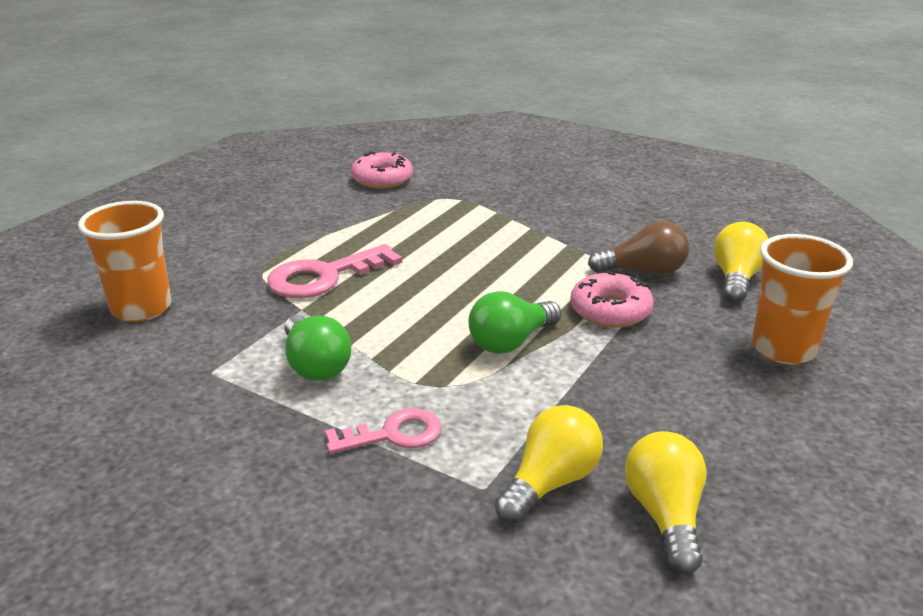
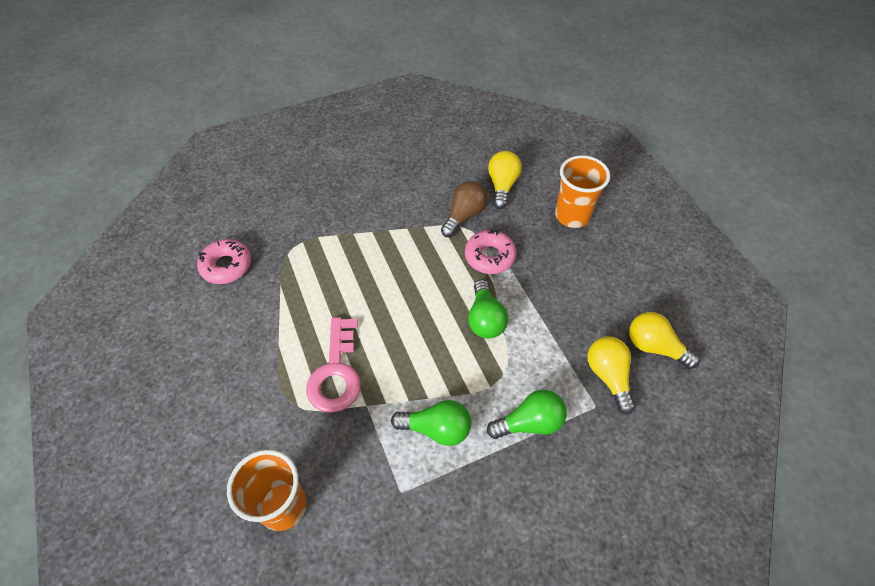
camera: 55 degrees left, 25 degrees up
pink key [325,408,442,454] -> green light bulb [487,390,567,439]
yellow light bulb [714,222,768,303] -> yellow light bulb turned 45 degrees clockwise [488,151,522,209]

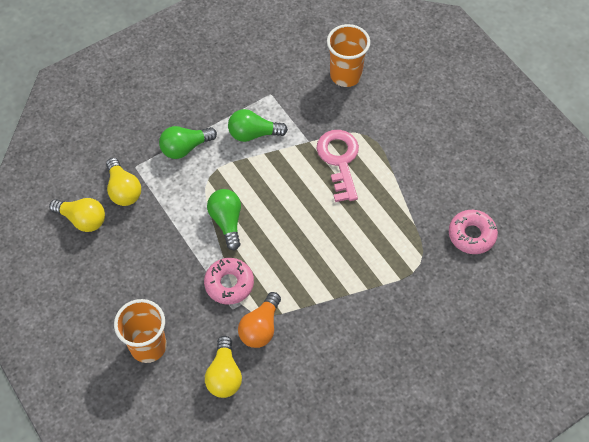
camera: 170 degrees right, 5 degrees up
brown light bulb [441,181,488,237] -> orange light bulb [238,292,281,348]

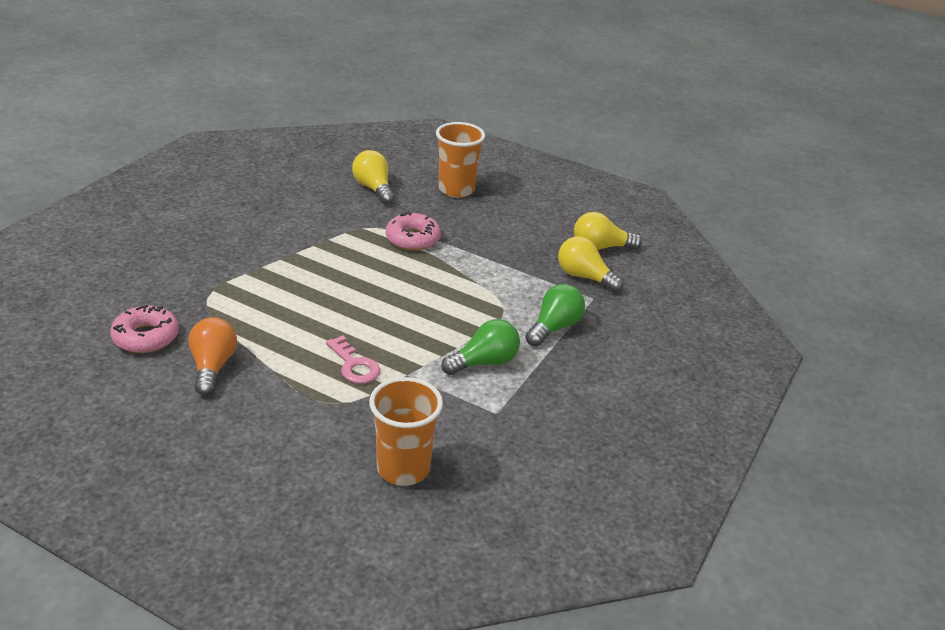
camera: 150 degrees right, 25 degrees down
green light bulb [207,189,241,250] -> none
orange light bulb [238,292,281,348] -> orange light bulb moved to [188,317,237,396]
pink key [316,130,359,202] -> pink key [326,335,380,384], size x0.64

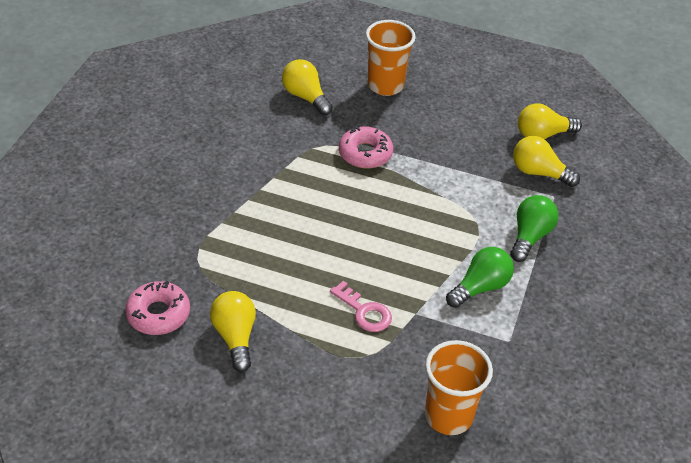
camera: 10 degrees left, 10 degrees up
orange light bulb [188,317,237,396] -> yellow light bulb [210,291,256,372]

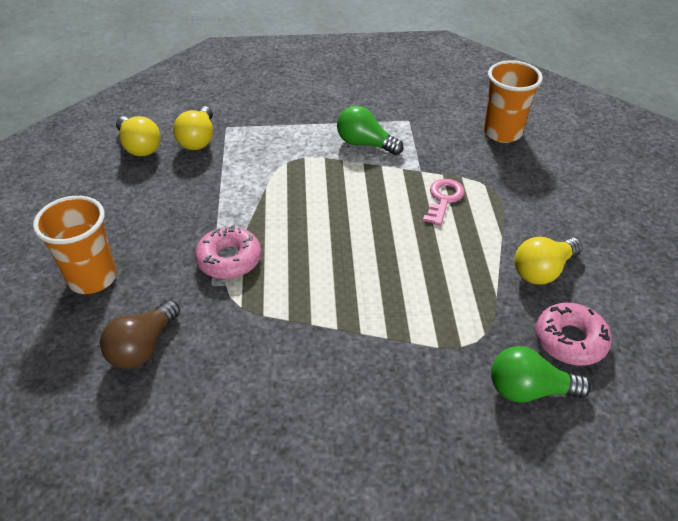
camera: 110 degrees left, 0 degrees up
yellow light bulb [282,59,333,115] -> brown light bulb [100,300,180,369]
green light bulb [510,195,558,262] -> green light bulb moved to [491,346,591,403]

